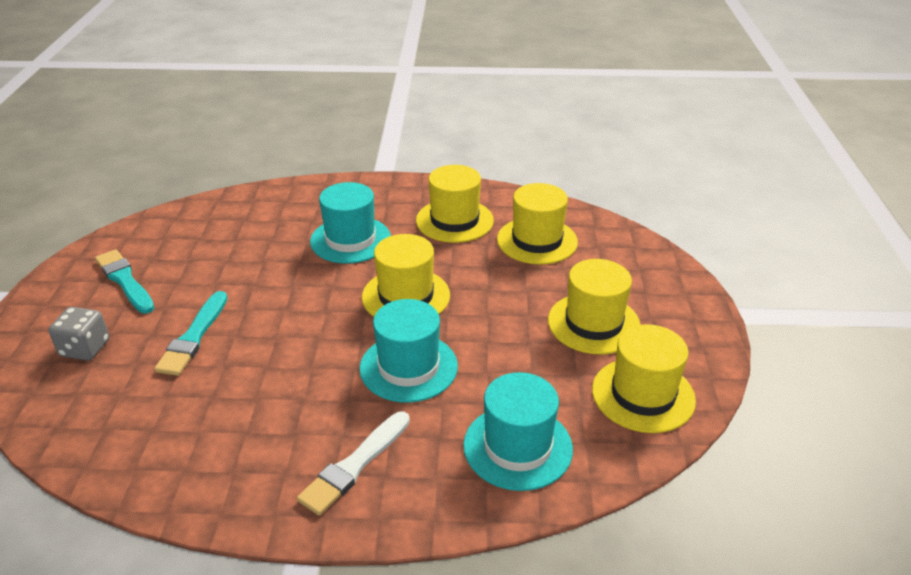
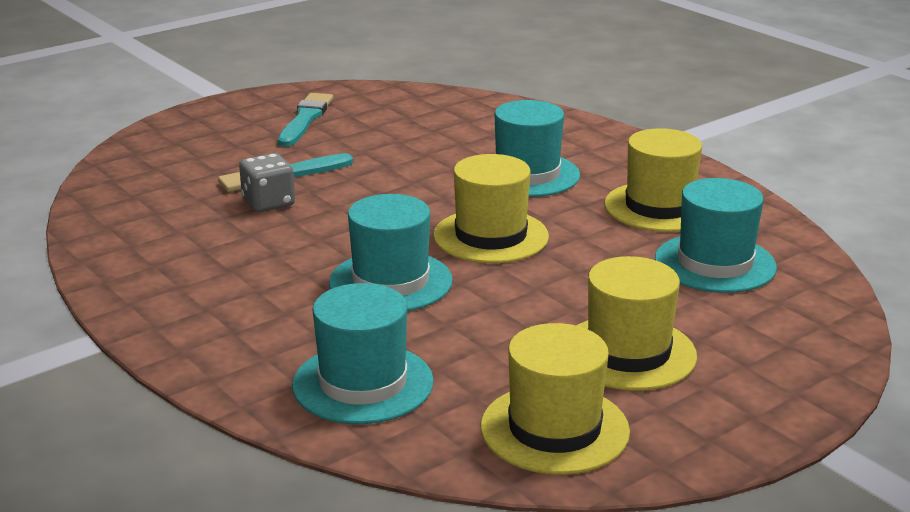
camera: 50 degrees right, 10 degrees down
grey dice [48,307,109,360] -> grey dice moved to [239,153,295,212]
white brush [297,411,410,516] -> none
yellow hat [497,183,578,265] -> turquoise hat [655,178,777,293]

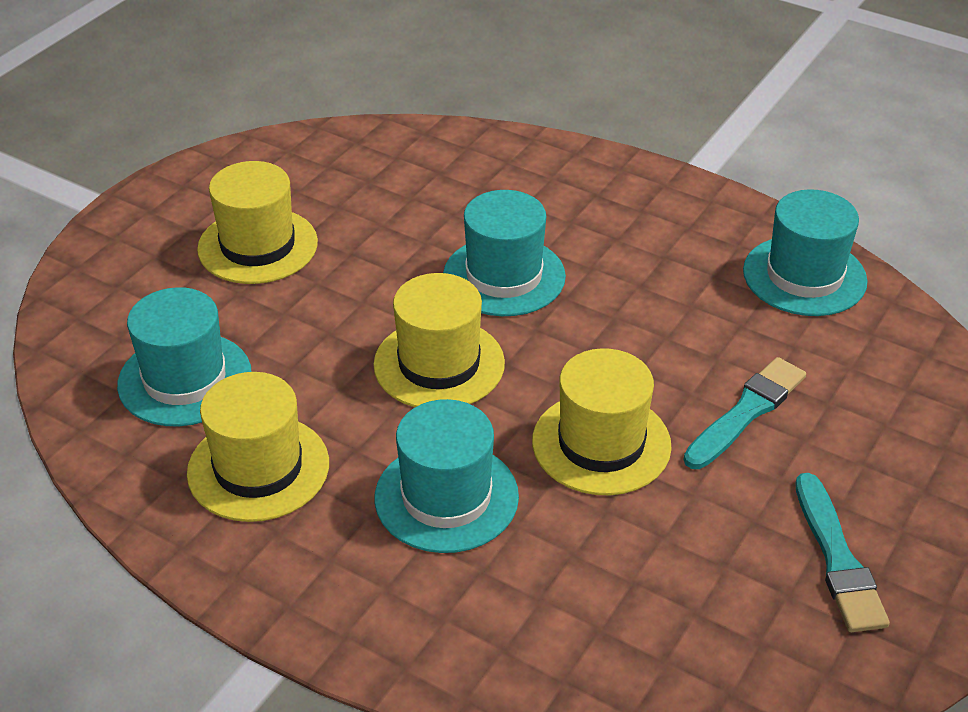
camera: 160 degrees right, 15 degrees up
grey dice [239,153,295,212] -> none
turquoise hat [292,283,434,424] -> turquoise hat moved to [743,189,868,316]
yellow hat [481,323,630,475] -> yellow hat moved to [532,348,672,495]

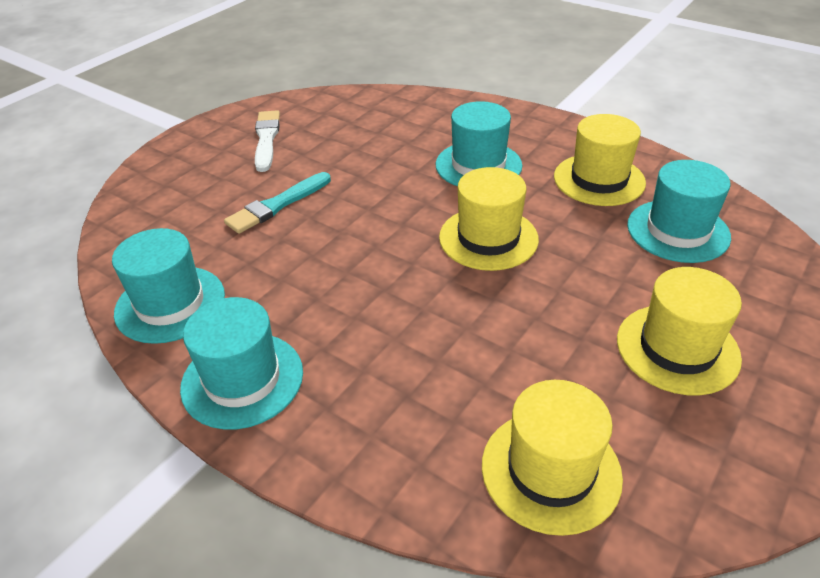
camera: 175 degrees left, 0 degrees up
turquoise hat [443,190,566,316] -> turquoise hat moved to [180,297,303,430]
yellow hat [532,348,672,495] -> yellow hat moved to [482,380,623,536]
turquoise brush [795,473,890,632] -> white brush [255,110,280,172]

